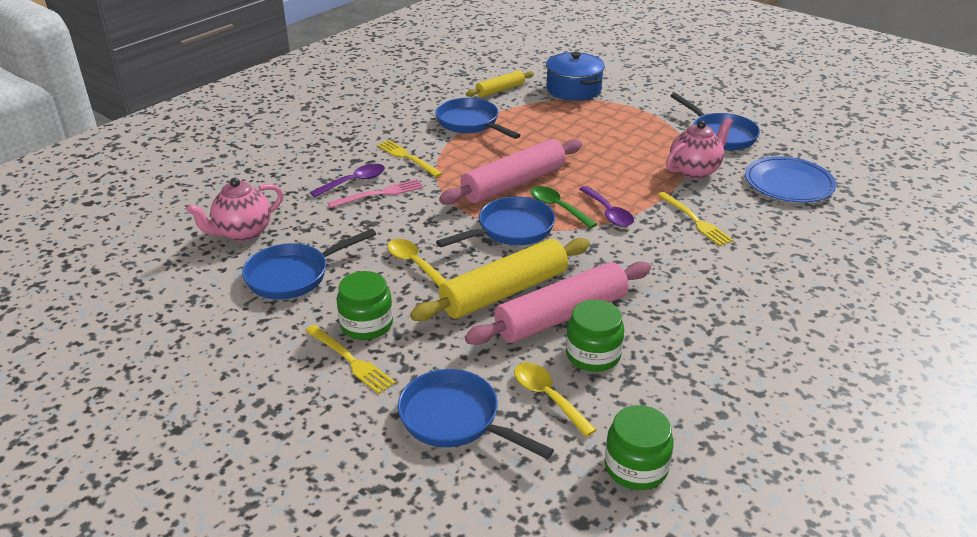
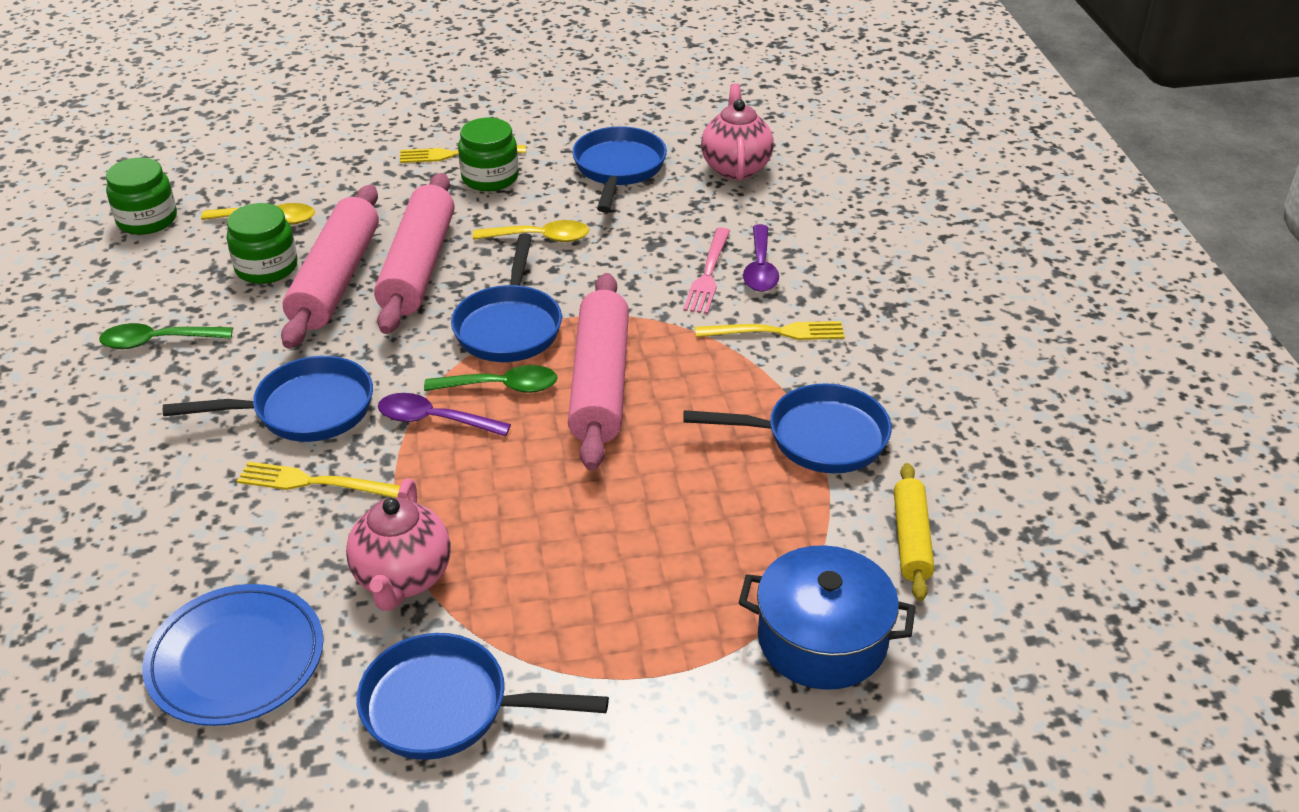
camera: 130 degrees right, 5 degrees up
blue pan [398,369,554,459] -> blue pan moved to [163,356,373,442]
yellow rolling pin [410,238,590,321] -> pink rolling pin [374,173,455,334]
none -> green spoon [99,323,233,349]

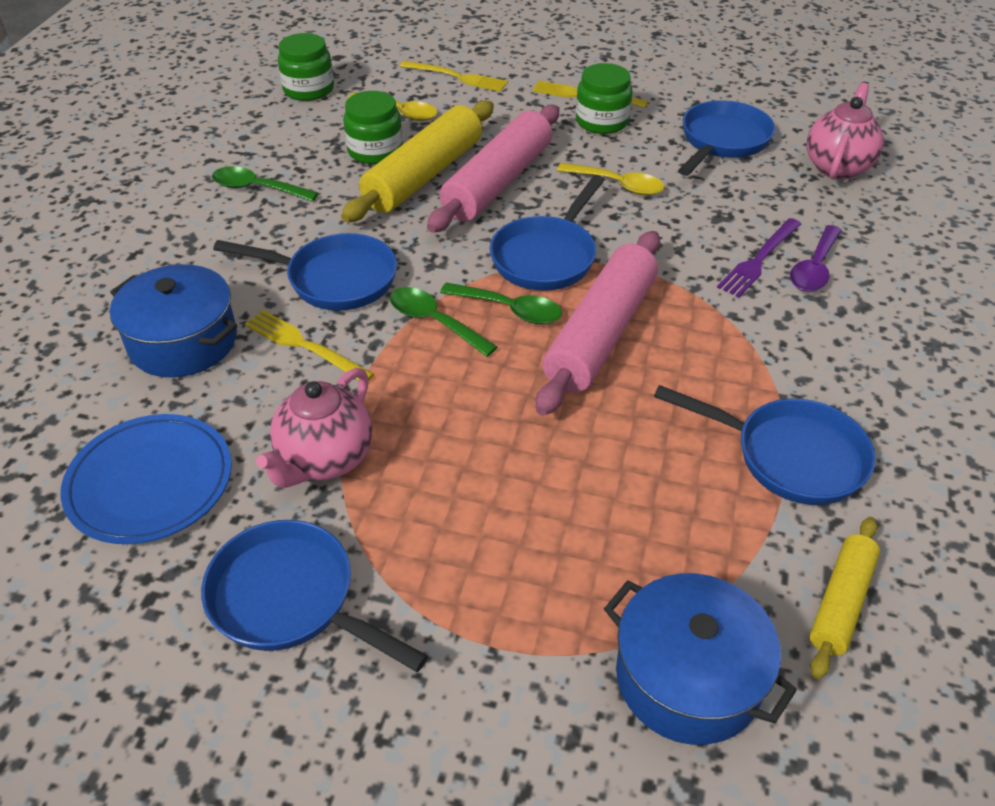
camera: 25 degrees right, 5 degrees up
pink rolling pin [281,185,379,349] -> yellow rolling pin [341,101,494,222]
purple spoon [378,393,511,437] -> green spoon [390,287,497,357]
pink fork [683,227,730,314] -> purple fork [717,218,801,297]
yellow fork [695,321,845,340] -> yellow fork moved to [400,61,508,92]
none -> blue pot [110,264,237,378]

